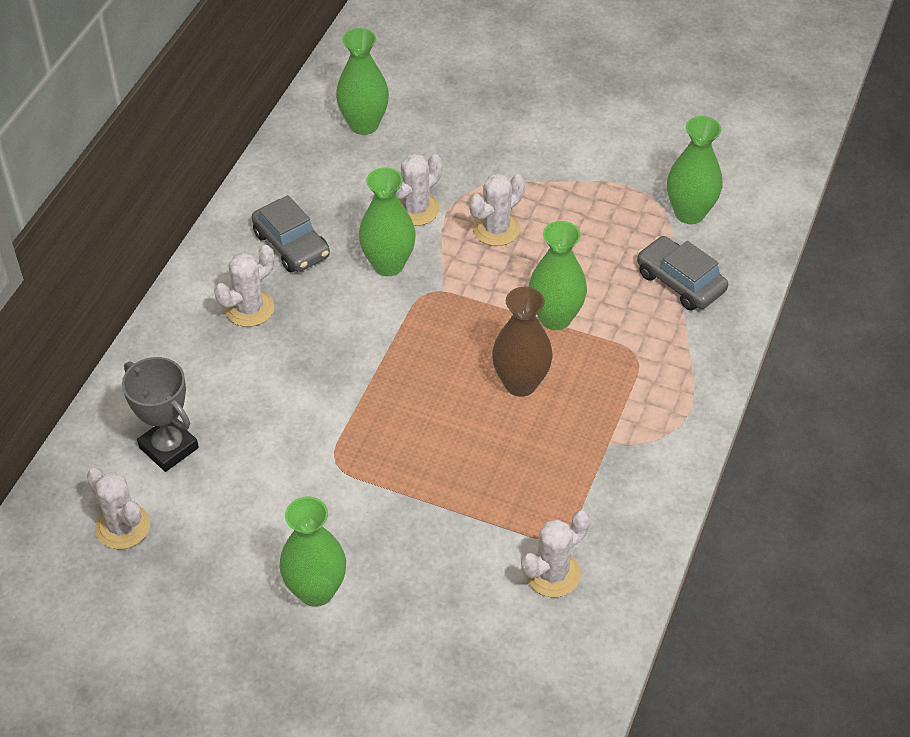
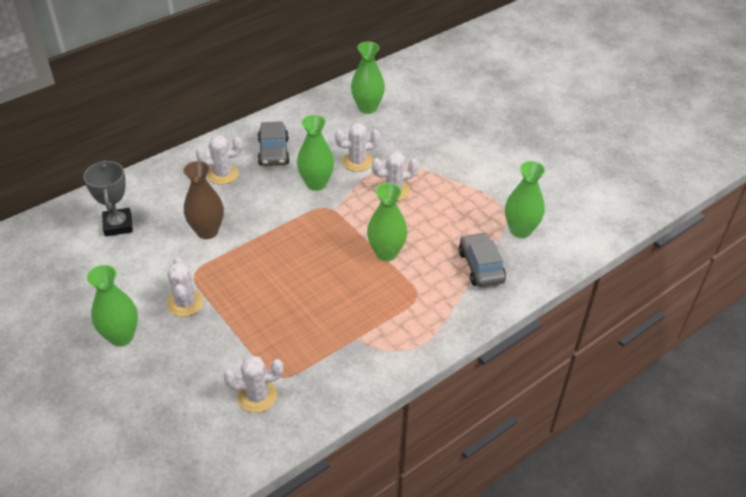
camera: 30 degrees right, 5 degrees down
white cactus [87,468,150,549] -> white cactus moved to [167,258,204,317]
brown vase [492,287,553,397] -> brown vase moved to [184,161,224,239]

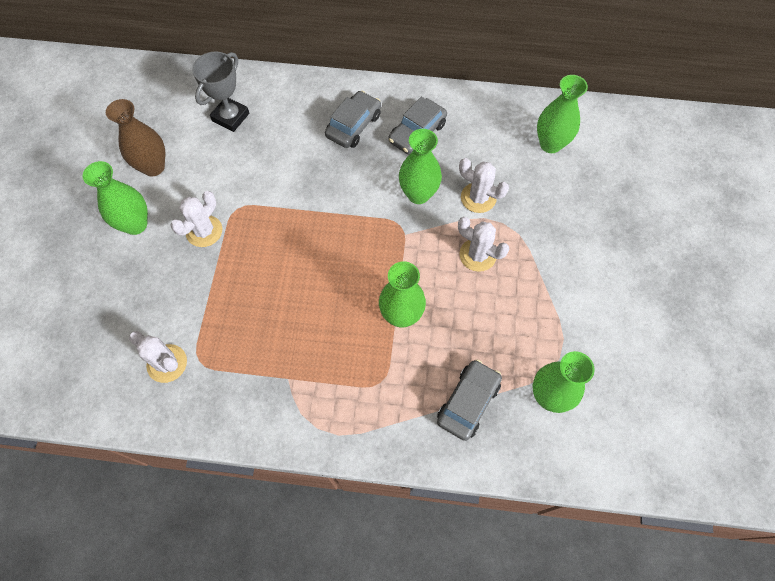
camera: 45 degrees right, 20 degrees up
brown vase [184,161,224,239] -> brown vase moved to [106,99,165,176]
white cactus [196,135,243,185] -> grey car [325,91,381,148]

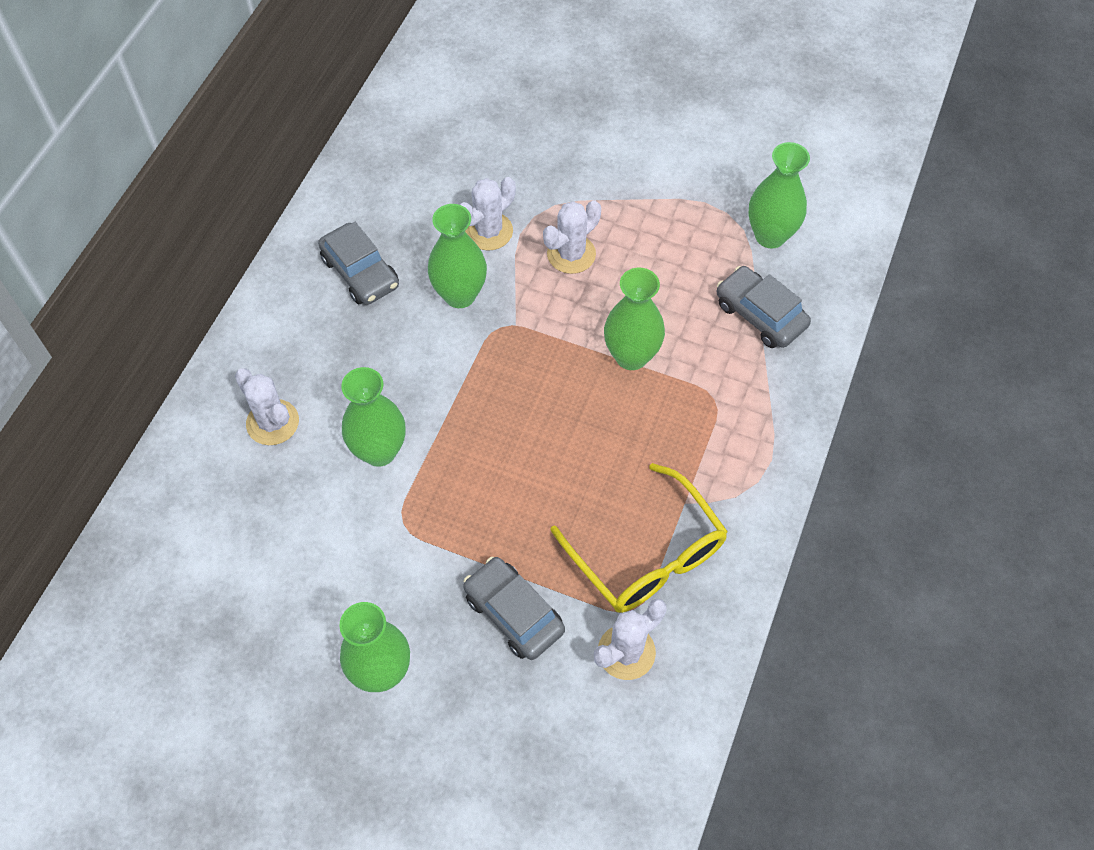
camera: 75 degrees left, 5 degrees down
brown vase [106,99,165,176] -> none
white cactus [170,191,222,247] -> white cactus moved to [235,368,299,445]
grey trophy [192,52,249,132] -> none
grey car [325,91,381,148] -> grey car moved to [463,557,565,660]
green vase [537,75,588,153] -> green vase moved to [341,367,406,467]
none -> yellow glasses [550,463,728,613]

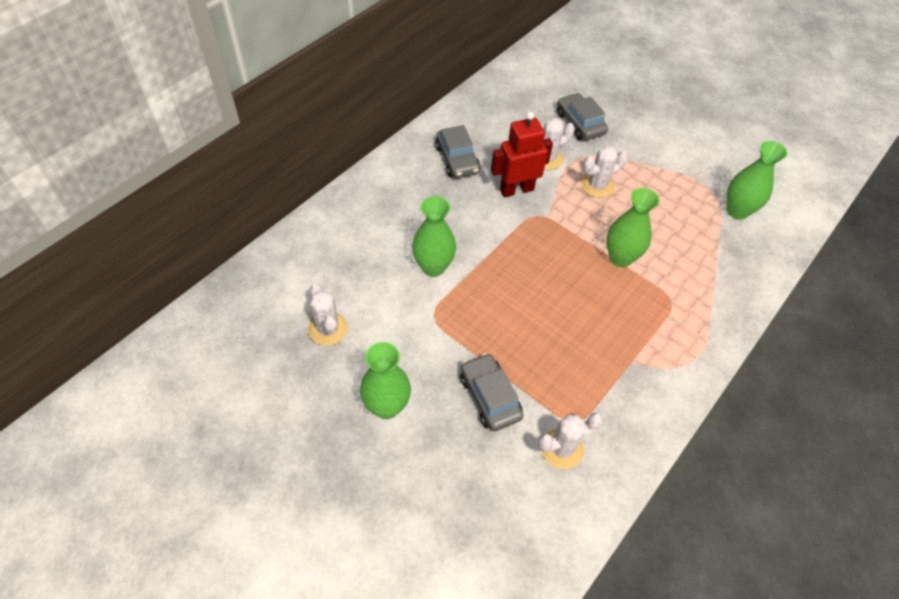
camera: 15 degrees right, 5 degrees down
white cactus [235,368,299,445] -> white cactus moved to [308,283,348,346]
green vase [428,204,487,308] -> red robot [491,112,553,197]
yellow glasses [550,463,728,613] -> none
grey car [717,266,811,348] -> grey car moved to [557,93,608,140]

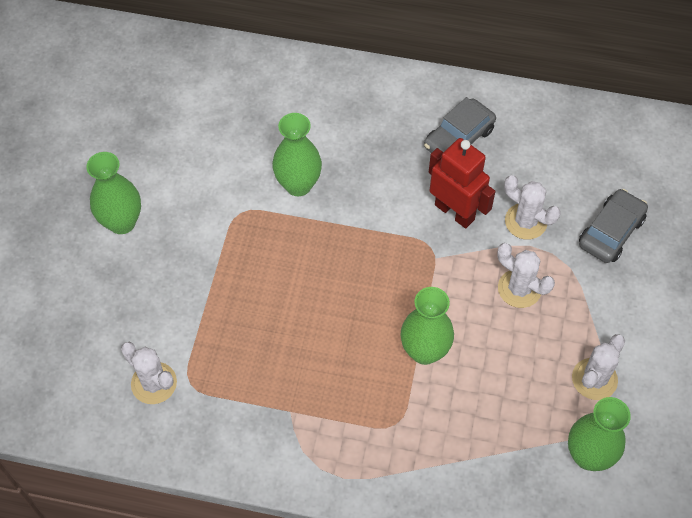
camera: 65 degrees right, 5 degrees up
white cactus [308,283,348,346] -> white cactus moved to [572,334,625,400]
grey car [460,353,524,431] -> none

